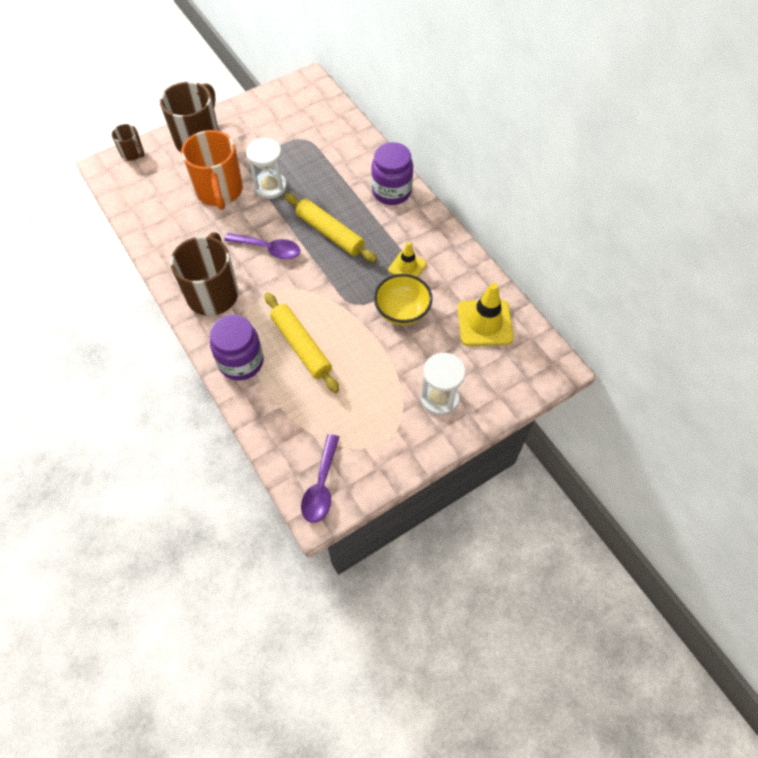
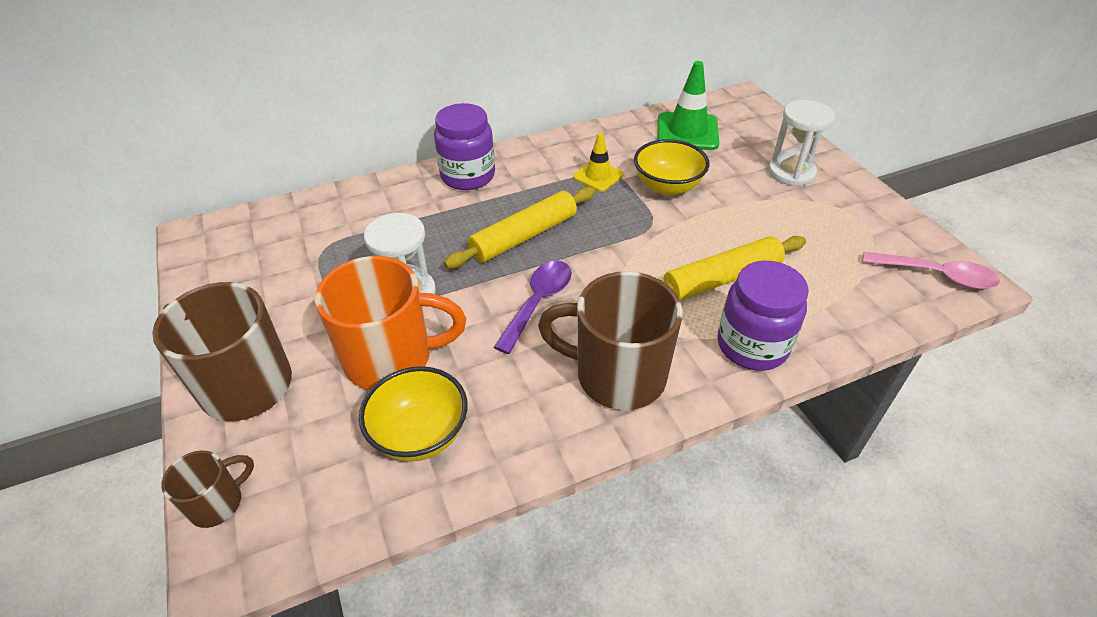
camera: 80 degrees left, 15 degrees down
purple spoon [301,434,339,523] -> pink spoon [863,252,1000,289]
yellow traffic cone [457,283,514,346] -> green traffic cone [658,61,720,150]
none -> yellow bowl [359,366,467,461]

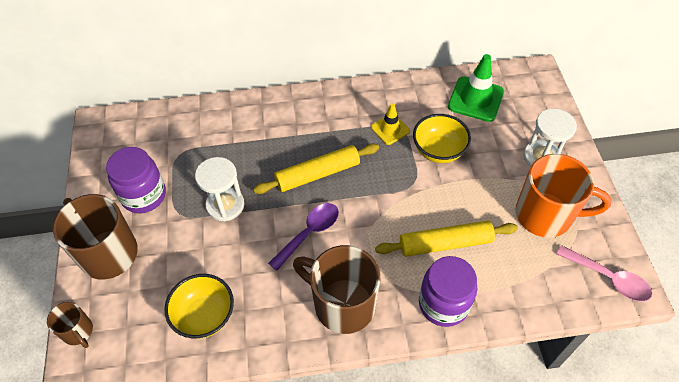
camera: 15 degrees right, 10 degrees up
brown mug [161,450,254,528] -> brown mug turned 75 degrees clockwise [47,302,93,348]
orange mug [315,256,466,390] -> orange mug moved to [516,154,612,238]
purple jar [434,103,495,190] -> purple jar moved to [106,147,166,213]

